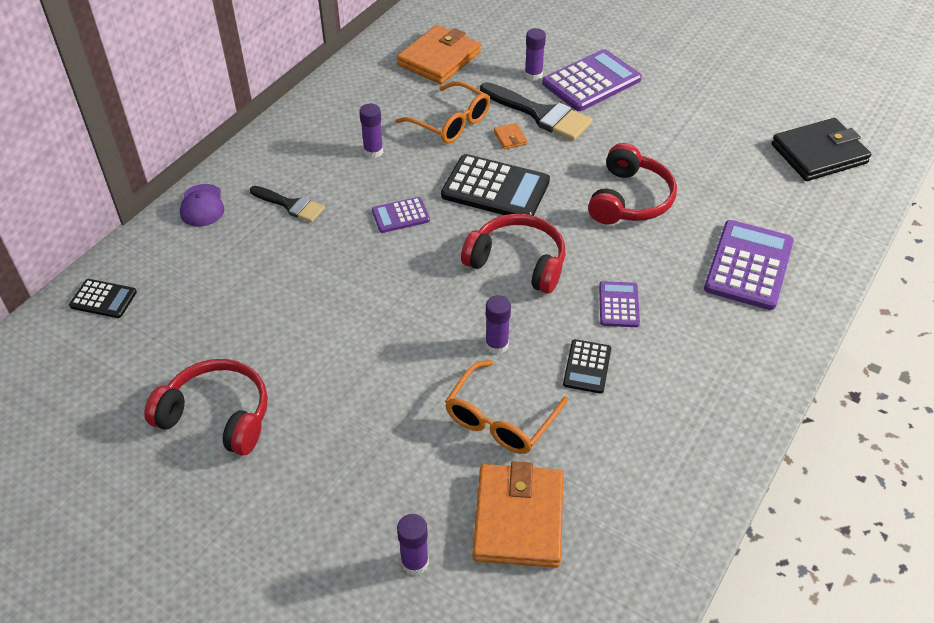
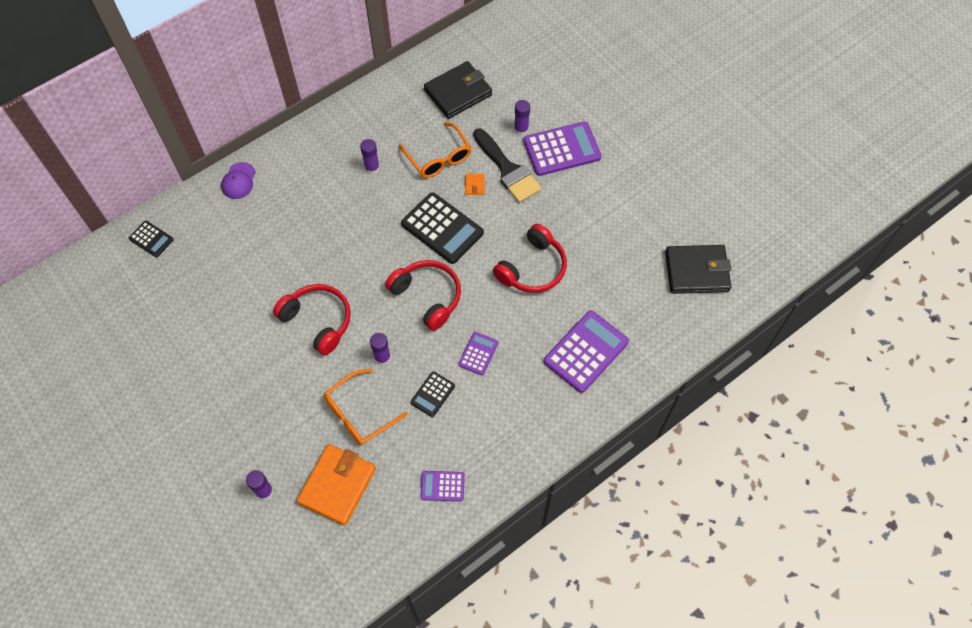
camera: 20 degrees right, 15 degrees up
red headphones [144,359,268,456] -> red headphones moved to [273,284,351,355]
black brush [250,186,325,222] -> none
purple calculator [372,197,430,233] -> purple calculator moved to [420,471,465,501]
orange wallet [397,25,481,84] -> black wallet [424,61,492,119]

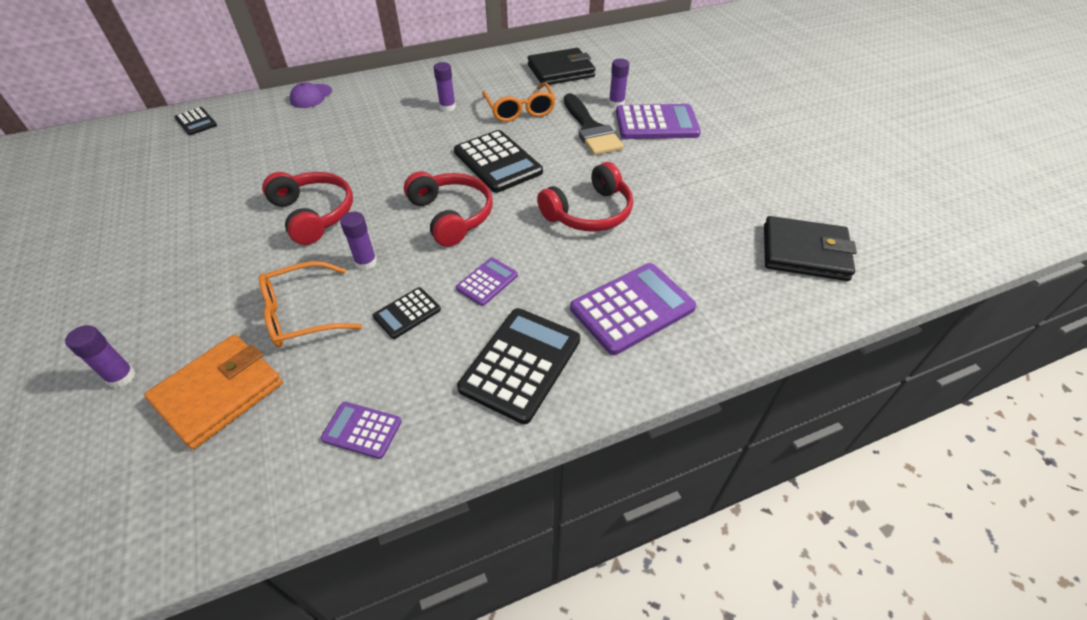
camera: 15 degrees right, 15 degrees down
orange wallet [465,174,485,195] -> none
none -> black calculator [457,308,580,424]

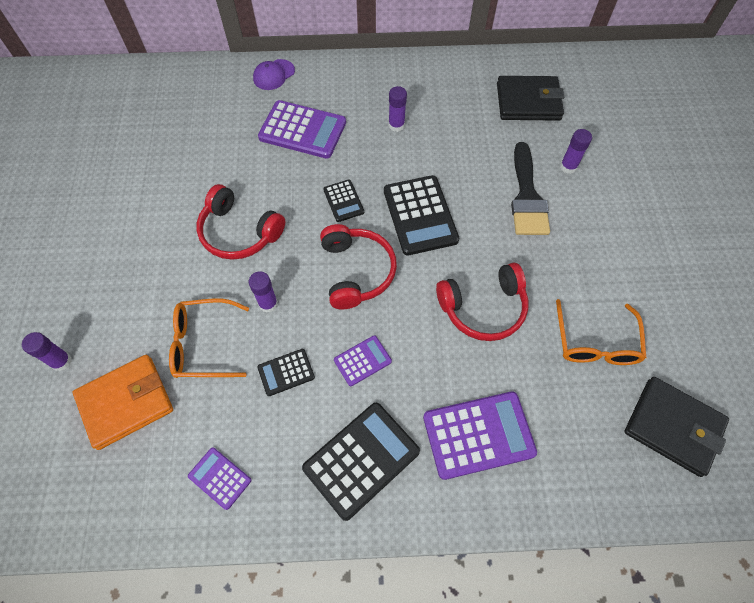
camera: 20 degrees right, 15 degrees up
black calculator [175,107,217,135] -> black calculator moved to [323,180,364,222]
red headphones [262,172,353,245] -> red headphones turned 135 degrees clockwise [197,184,285,260]
orange glasses [482,82,556,122] -> orange glasses moved to [556,299,646,365]
purple calculator [616,104,701,139] -> purple calculator moved to [258,100,346,159]

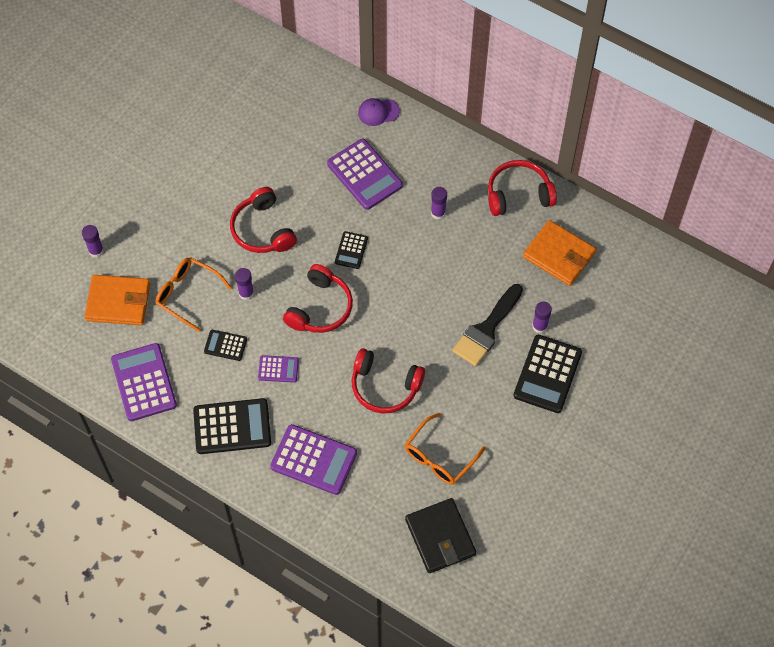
camera: 35 degrees right, 0 degrees up
purple calculator [188,447,251,510] -> purple calculator [111,343,177,421], size x1.89
black calculator [384,175,459,256] -> black calculator moved to [513,335,582,413]
black wallet [497,76,564,121] -> orange wallet [523,220,596,286]
none -> red headphones [488,160,557,216]

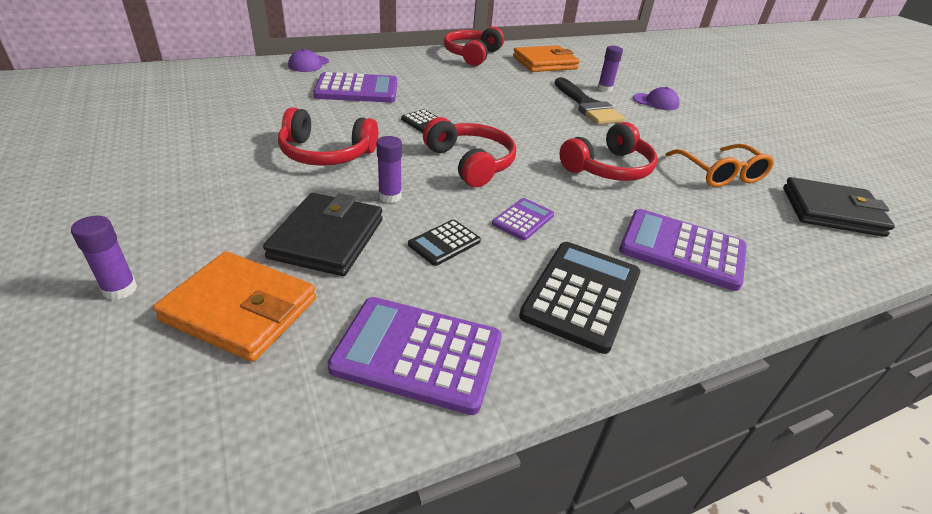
camera: 60 degrees left, 25 degrees down
orange wallet [85,275,150,325] -> orange wallet turned 75 degrees clockwise [153,252,316,362]
orange glasses [155,257,232,332] -> black wallet [263,193,383,276]
purple calculator [270,424,357,495] -> purple calculator turned 120 degrees counterclockwise [619,209,747,291]
purple glue stick [431,187,447,220] -> none
black calculator [513,335,582,413] -> purple cap [633,87,680,110]

